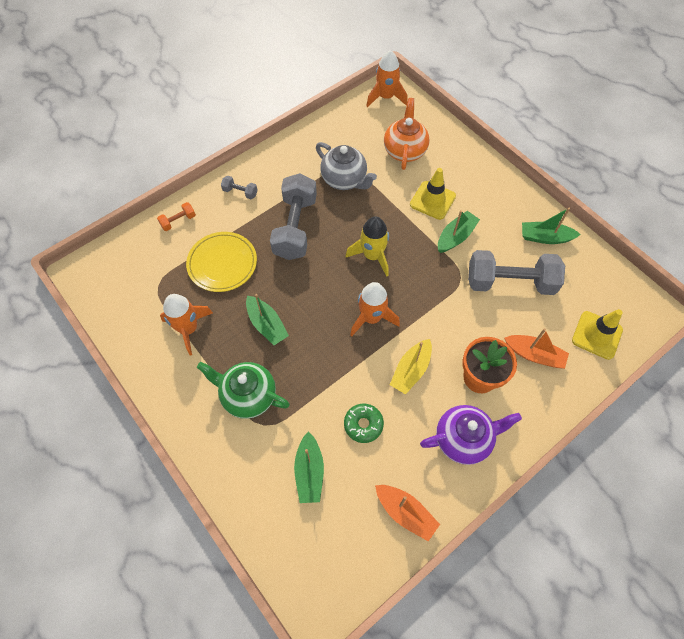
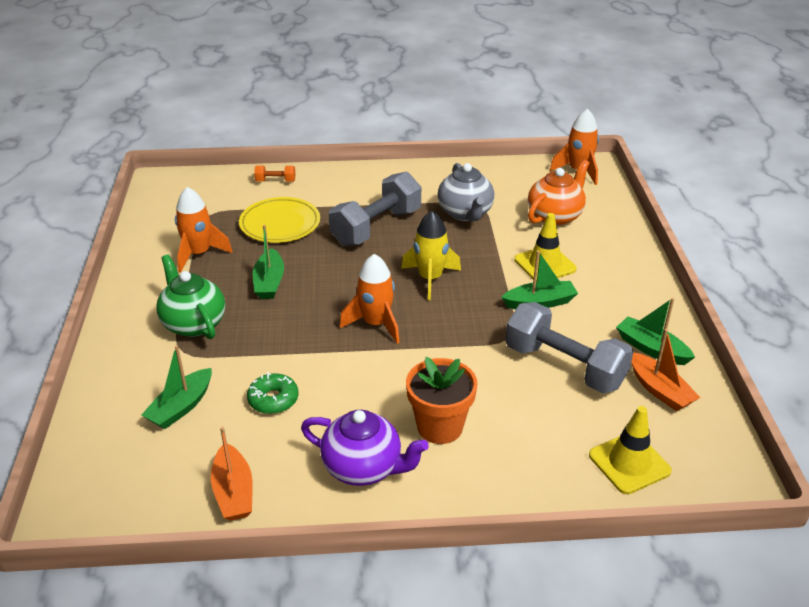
camera: 35 degrees right, 25 degrees down
grey dumbbell [221,176,257,199] -> none
yellow boat [390,339,432,394] -> none
orange boat [504,328,569,369] -> orange boat moved to [631,329,701,411]

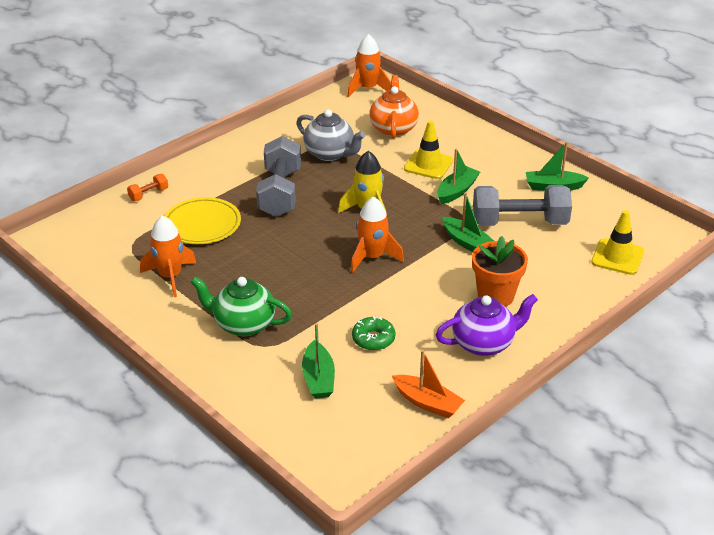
camera: 40 degrees left, 0 degrees up
green boat [253,225,284,299] -> green boat moved to [442,193,494,252]
orange boat [631,329,701,411] -> none

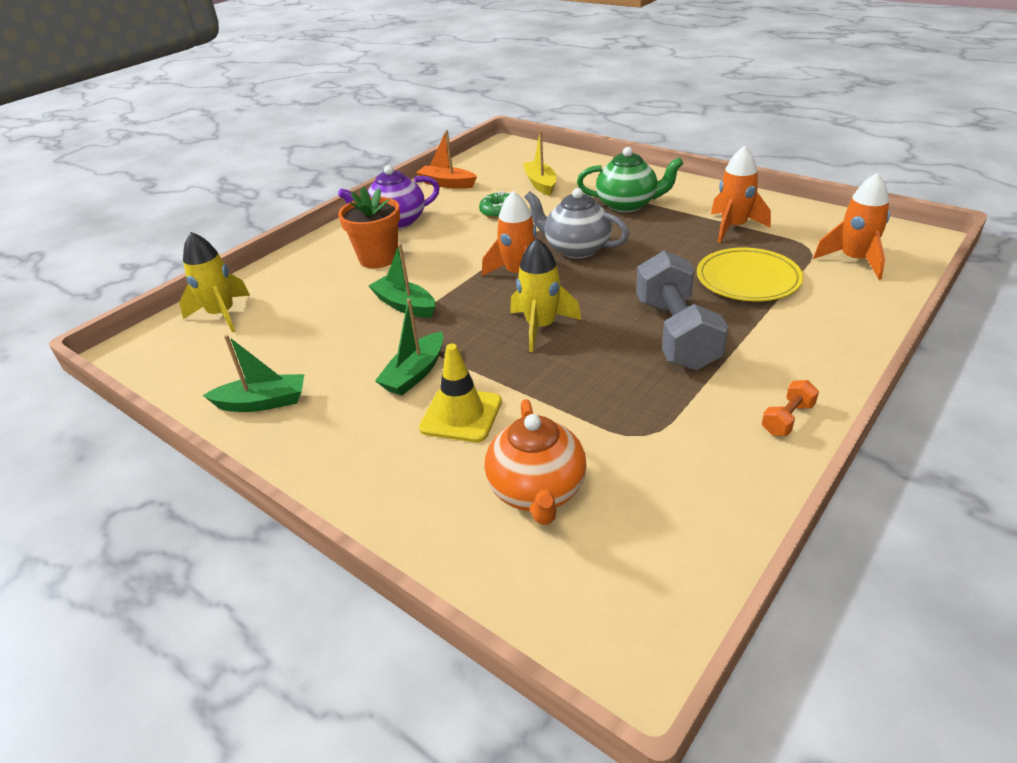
camera: 175 degrees right, 0 degrees up
orange dumbbell [127,174,168,201] -> orange dumbbell moved to [762,380,819,436]
grey teapot [296,109,365,161] -> grey teapot moved to [525,188,629,259]
green boat [302,323,335,399] -> yellow boat [523,131,556,196]
orange rocket [347,34,391,97] -> orange rocket moved to [813,173,890,280]
grey dumbbell [473,185,572,226] -> none
yellow traffic cone [591,210,644,275] -> yellow rocket [179,232,250,333]

